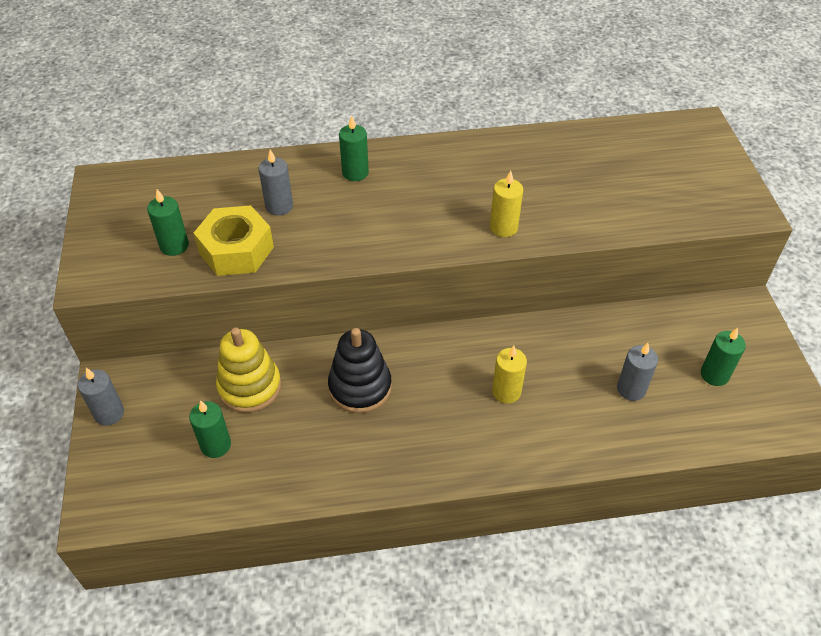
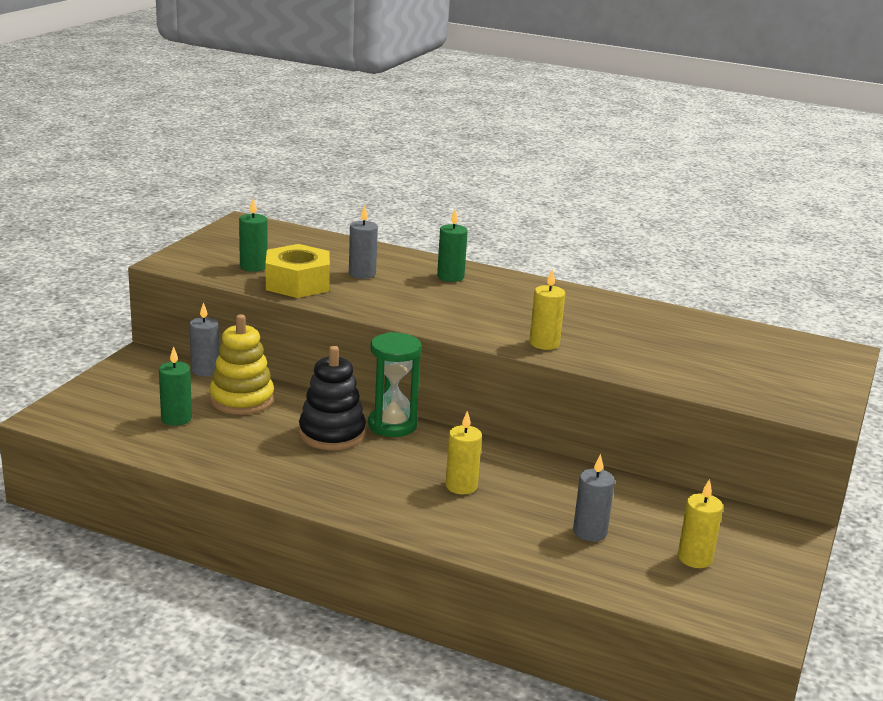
camera: 30 degrees right, 25 degrees down
grey candle [78,368,124,426] -> grey candle moved to [189,302,219,376]
green candle [701,328,746,386] -> yellow candle [678,479,723,568]
none -> green hourglass [368,332,422,437]

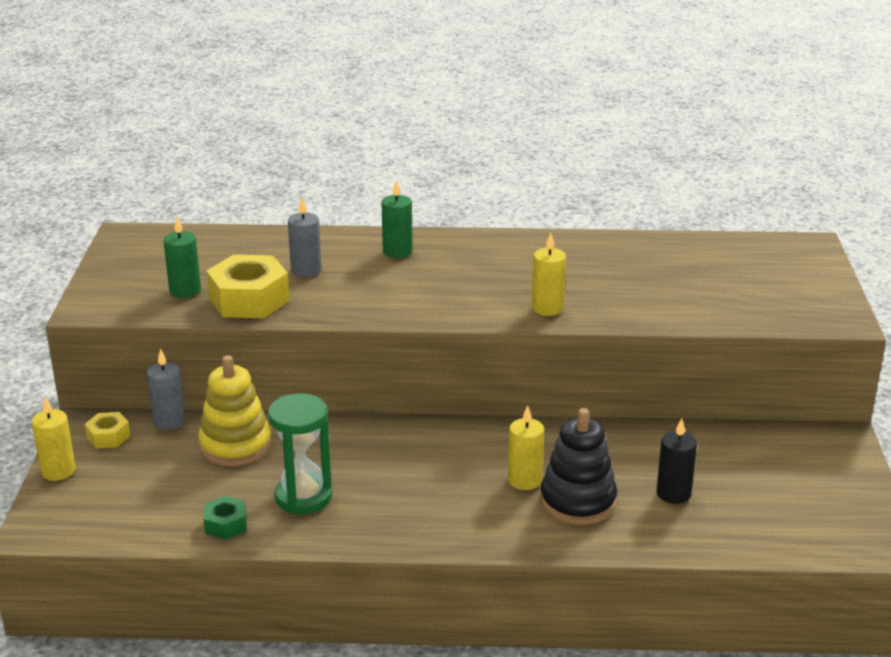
camera: 20 degrees left, 5 degrees up
green candle [159,346,192,426] -> none
black stacking toy [299,346,366,450] -> black stacking toy moved to [540,408,617,525]
green hourglass [368,332,422,437] -> green hourglass moved to [268,393,332,514]
grey candle [573,454,615,541] -> black candle [656,418,697,504]
yellow candle [678,479,723,568] -> yellow candle moved to [32,396,76,481]
none -> yellow nut [85,412,130,448]
none -> green nut [204,496,247,540]

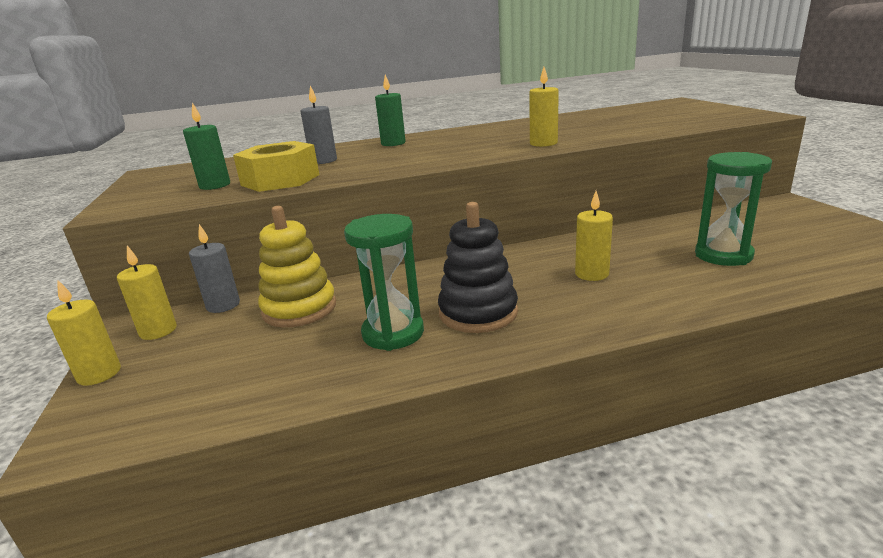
camera: 15 degrees left, 5 degrees down
yellow nut [85,412,130,448] -> yellow candle [117,245,177,340]
green nut [204,496,247,540] -> none
black stacking toy [540,408,617,525] -> black stacking toy moved to [438,202,518,333]
black candle [656,418,697,504] -> green hourglass [695,152,772,266]

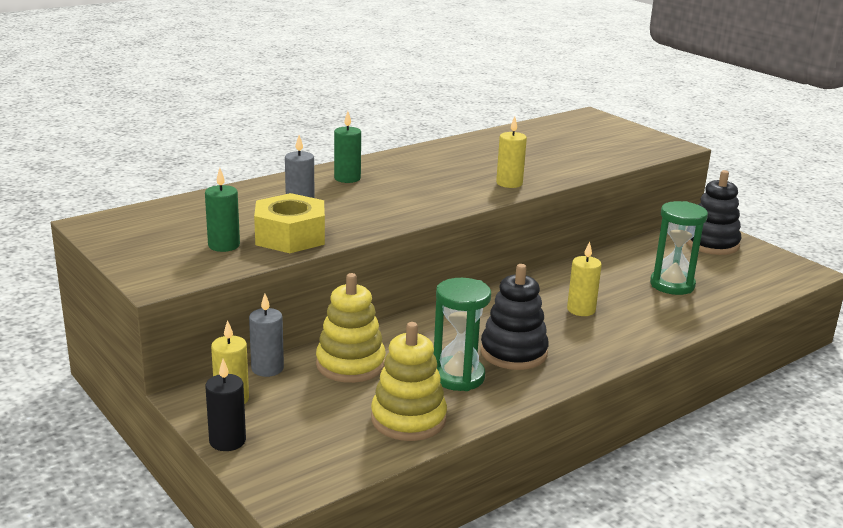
camera: 25 degrees left, 0 degrees up
yellow candle [47,280,121,386] -> black candle [205,359,246,451]
none -> yellow stacking toy [371,322,447,441]
none -> black stacking toy [686,170,742,255]

